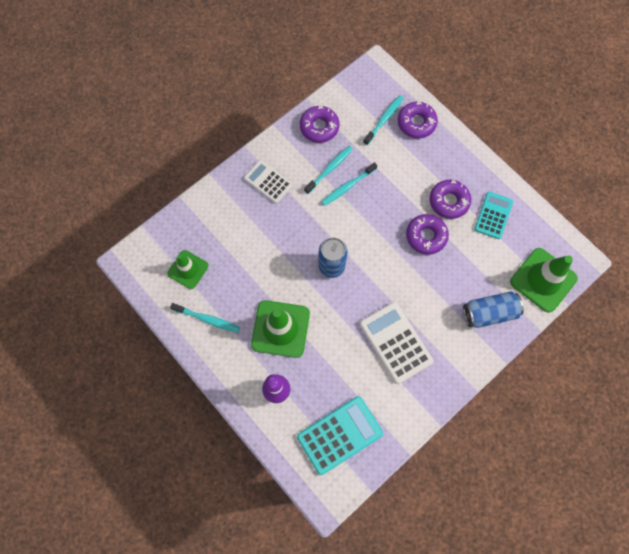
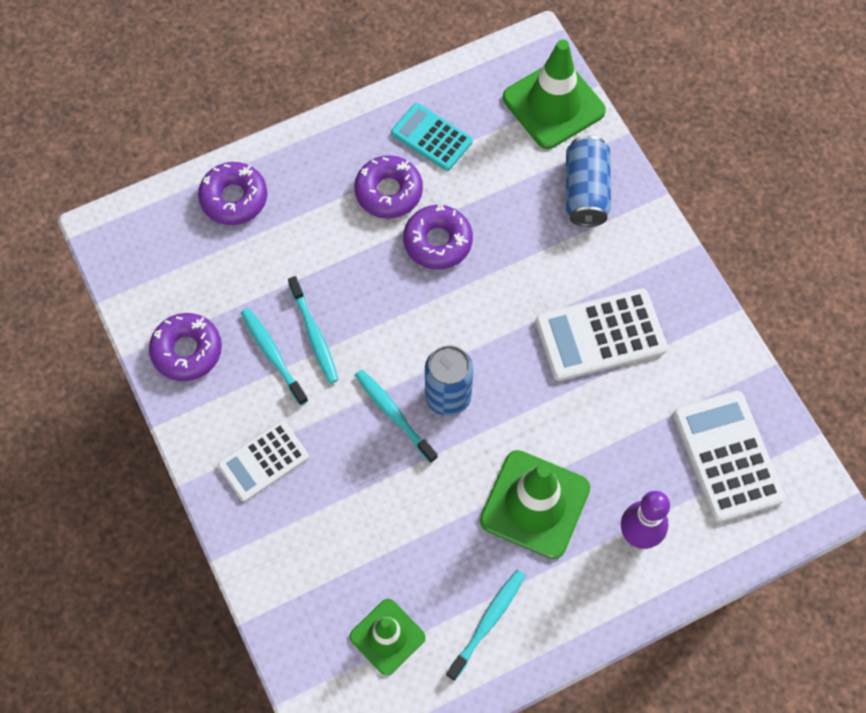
camera: 75 degrees left, 5 degrees down
turquoise calculator [297,396,383,475] -> white calculator [673,391,785,522]
turquoise toothbrush [363,95,403,145] -> turquoise toothbrush moved to [355,369,438,463]

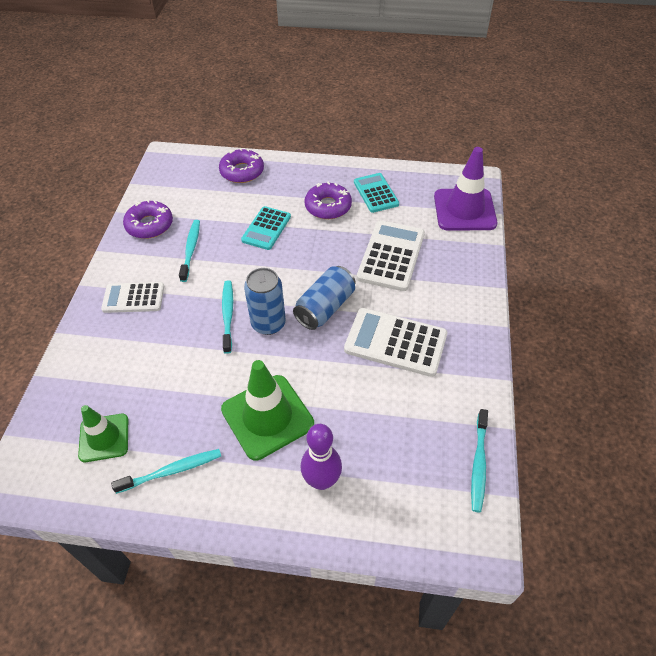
camera: 35 degrees right, 15 degrees down
turquoise toothbrush [288,276,339,384] -> turquoise toothbrush moved to [471,409,488,512]
purple donut [403,205,473,269] -> none
green traffic cone [503,40,606,149] -> purple traffic cone [434,147,497,231]
blue can [566,135,611,227] -> blue can moved to [293,266,355,330]
white calculator [673,391,785,522] -> white calculator moved to [357,220,425,291]
none -> turquoise calculator [241,206,291,250]

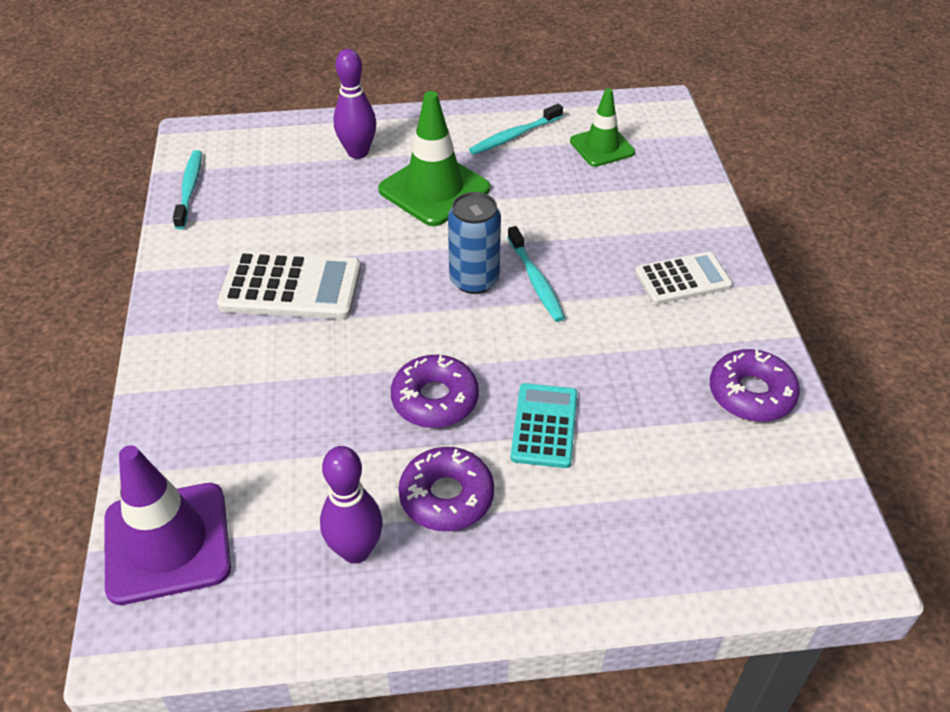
camera: 165 degrees right, 5 degrees down
turquoise toothbrush [179,220,200,282] -> none
purple donut [219,148,264,183] -> purple donut moved to [391,355,479,428]
blue can [293,266,355,330] -> none
turquoise calculator [354,173,399,213] -> purple bowling pin [320,446,383,563]
white calculator [357,220,425,291] -> none

